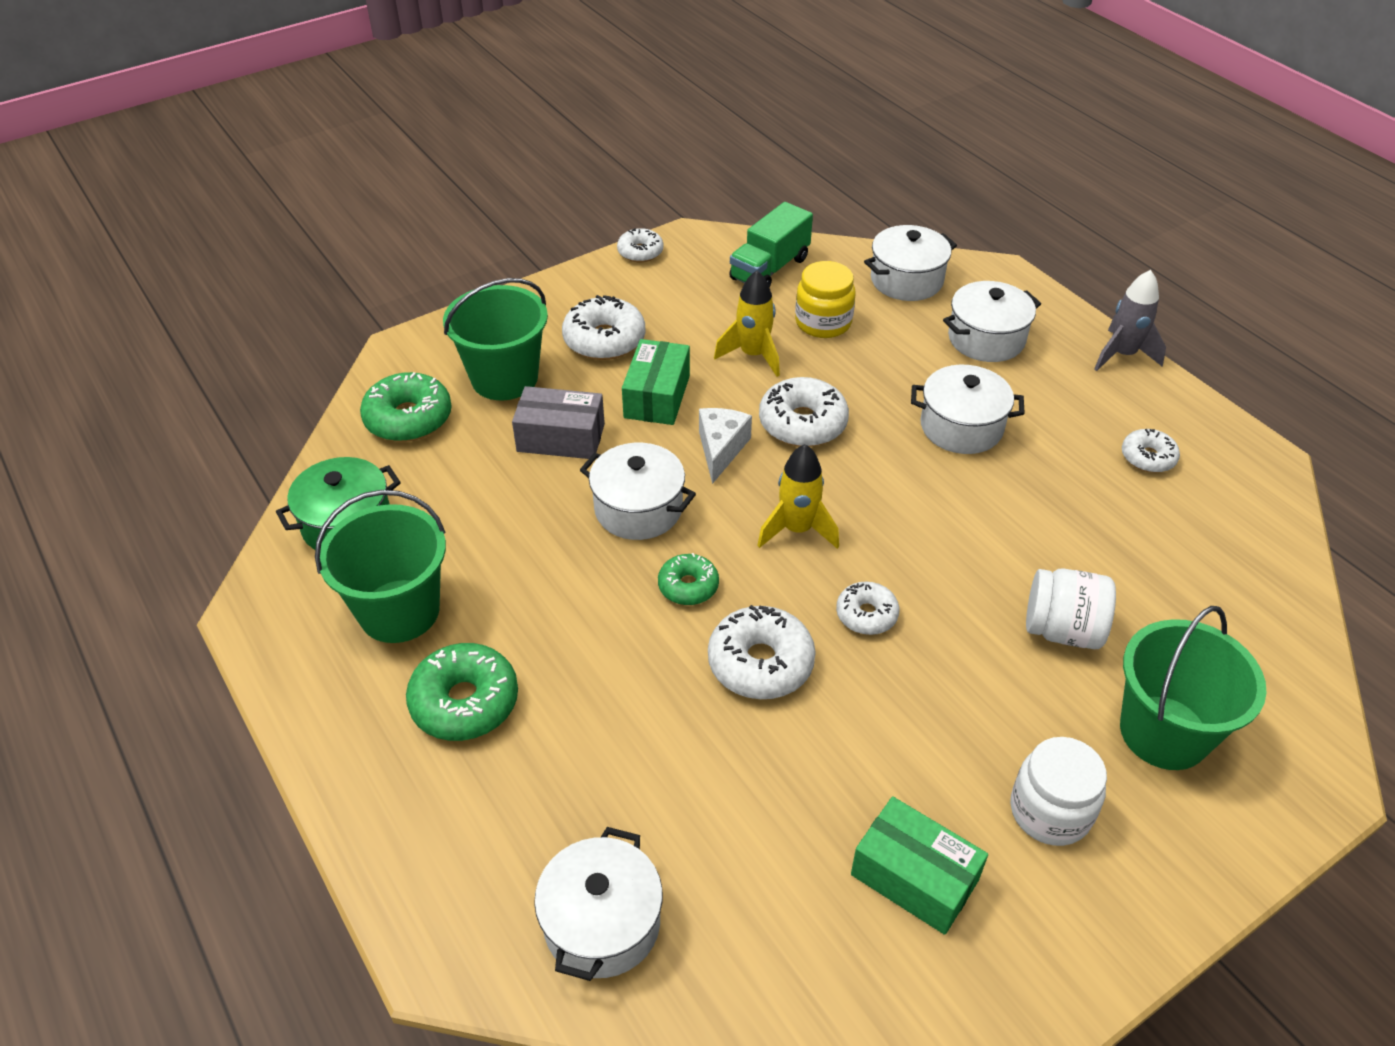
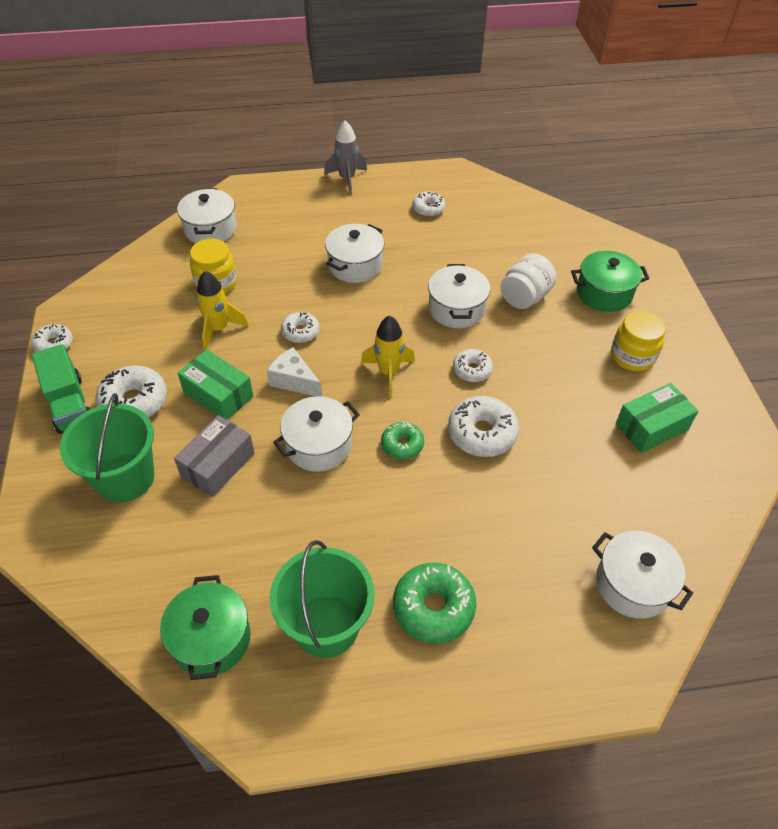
camera: 65 degrees left, 5 degrees up
green donut [360,372,452,442] -> none
green truck [729,202,813,287] -> green truck moved to [32,344,90,434]
white donut [759,377,849,447] -> white donut [281,312,320,343], size x0.61
white pot [943,281,1041,362] -> white pot moved to [428,264,490,328]
white jar [1010,737,1107,846] -> yellow jar [611,310,666,371]
green bucket [1120,606,1267,770] -> green pot [571,251,649,312]

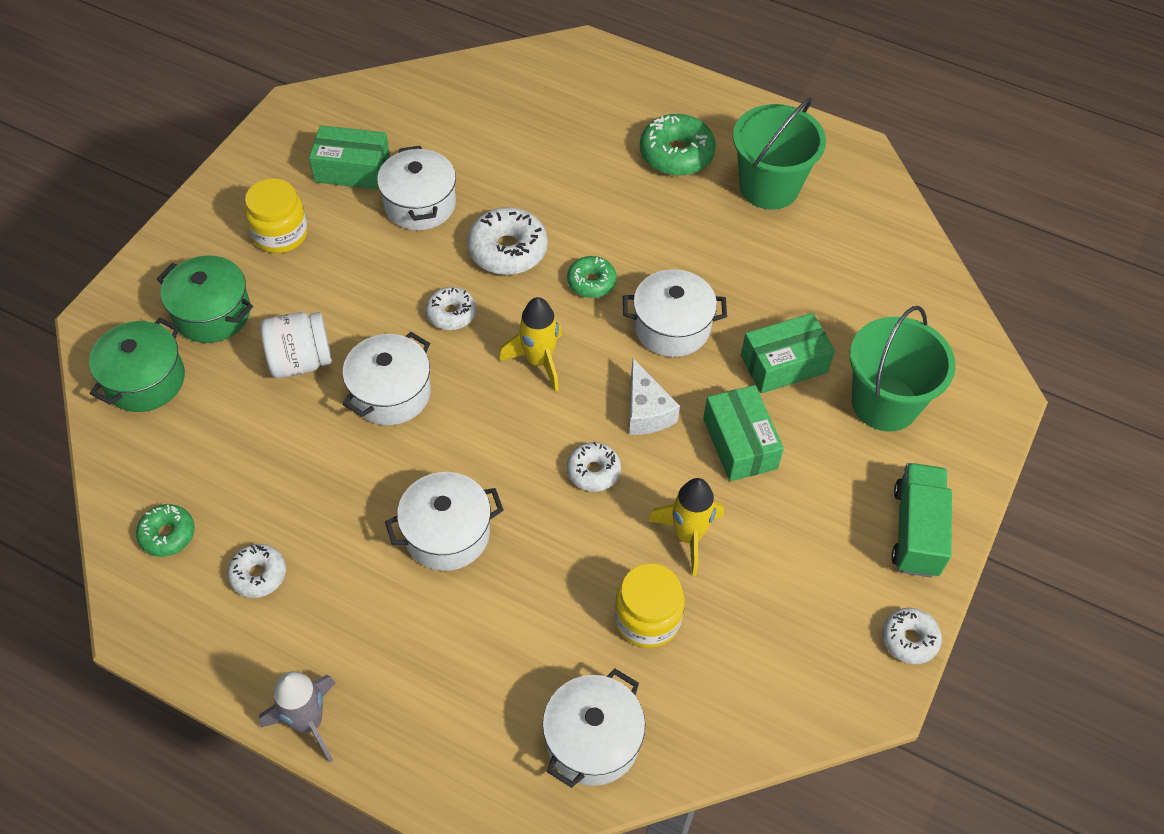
camera: 145 degrees left, 5 degrees up
white donut [95,365,167,418] -> none
green pot [160,575,250,680] -> green pot moved to [89,318,185,412]
grey box [174,415,255,497] -> green box [741,313,835,393]
white pot [592,531,693,619] -> white pot moved to [377,146,456,230]
none -> green donut [136,504,195,557]

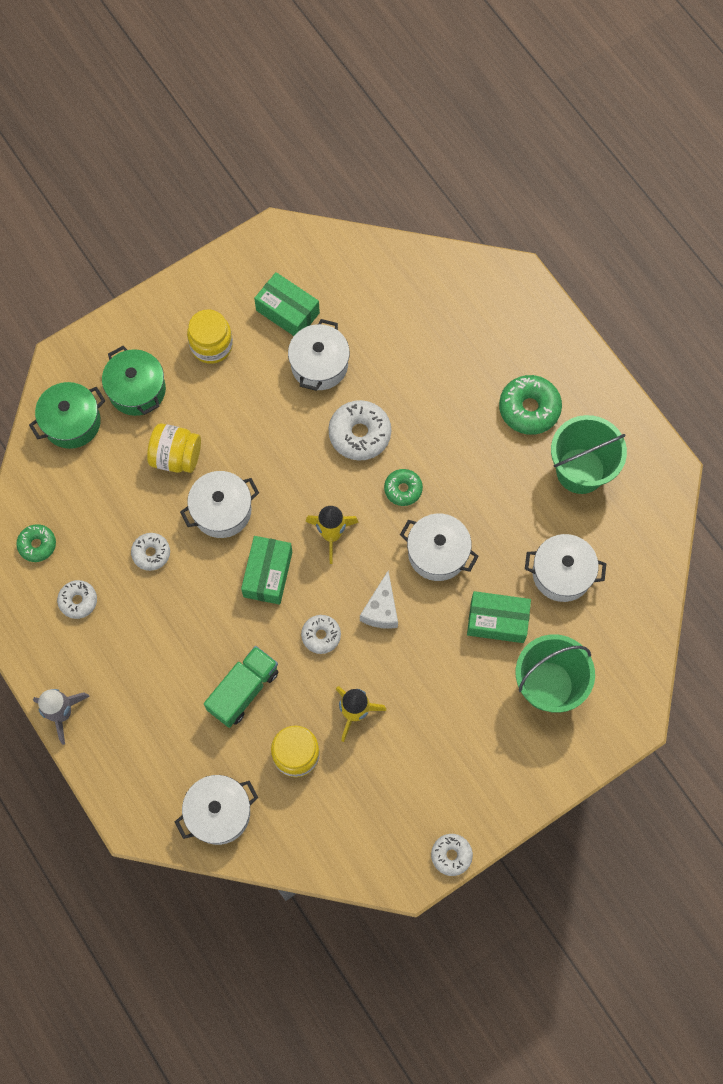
camera: 30 degrees right, 15 degrees up
white jar [260,312,332,378] -> yellow jar [147,424,201,473]
white pot [385,472,504,571] -> white pot moved to [525,534,606,602]
white donut [426,287,476,330] -> white donut moved to [131,533,170,571]
green box [703,385,784,481] -> green box moved to [241,536,292,605]
green truck [891,463,952,578] -> green truck moved to [204,646,279,728]

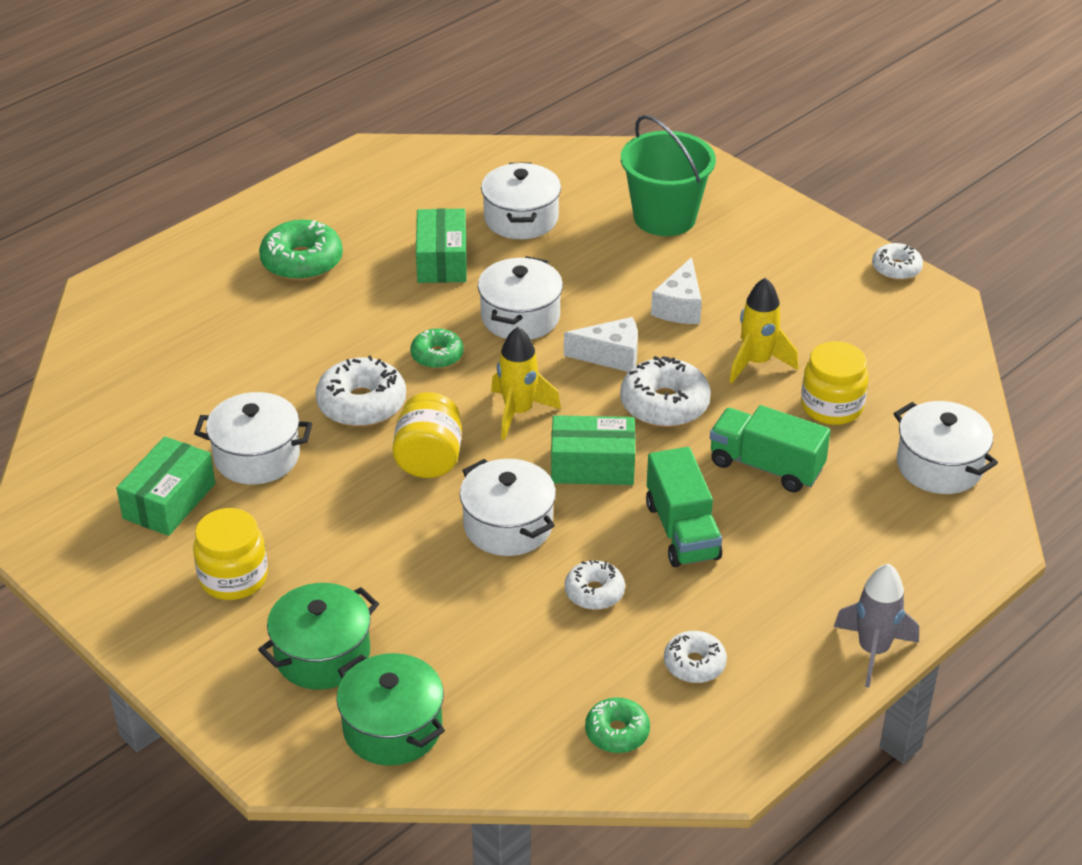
camera: 100 degrees left, 30 degrees down
yellow jar [147,424,201,473] -> yellow jar moved to [392,392,462,478]
white donut [301,615,341,654] -> white donut [620,356,711,427], size x1.65
green box [467,591,531,643] -> green box moved to [416,208,467,283]
green bucket [551,415,627,494] -> none
none -> green truck [646,447,722,567]
none -> white cheese [651,257,702,324]

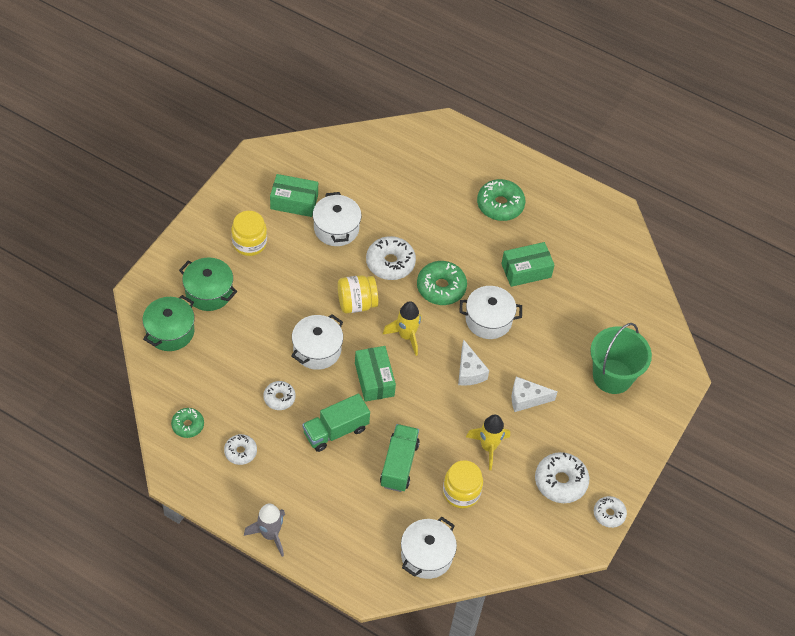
camera: 70 degrees right, 15 degrees up
green donut [410,328,464,369] -> green donut [417,261,467,305], size x1.65
white pot [481,162,561,239] -> none
white donut [620,356,711,427] -> white donut moved to [535,452,589,503]

